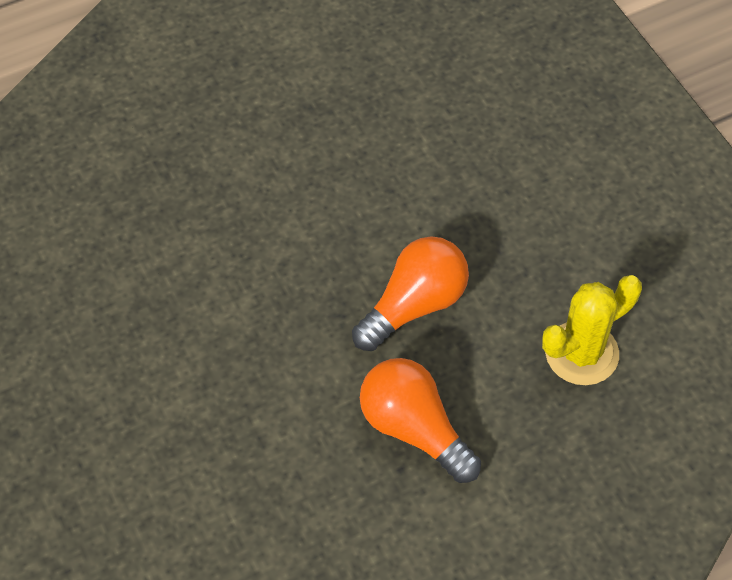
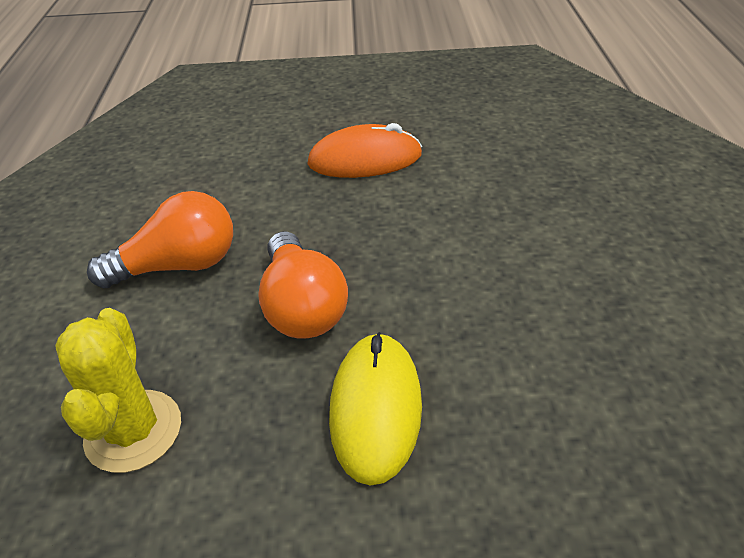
camera: 115 degrees right, 15 degrees down
none -> orange mouse [308,123,422,178]
none -> yellow mouse [329,332,422,486]

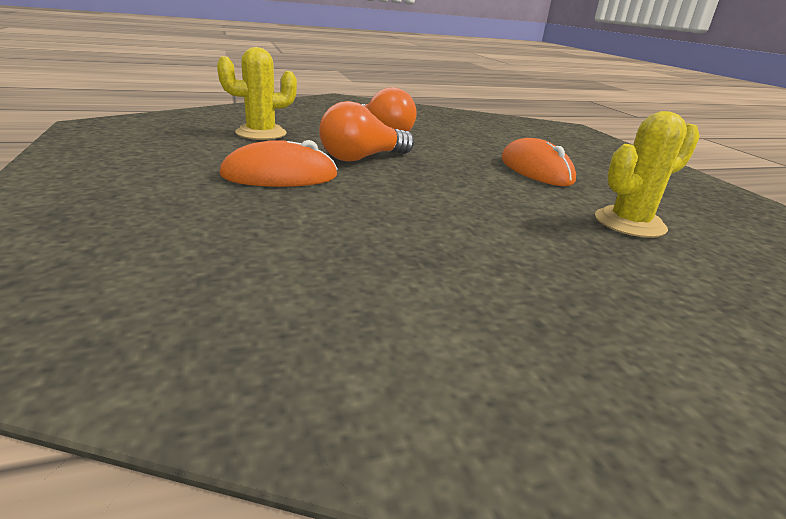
camera: 70 degrees right, 15 degrees down
yellow mouse [329,332,422,486] -> orange mouse [219,140,338,187]
none -> yellow cactus [595,111,700,238]

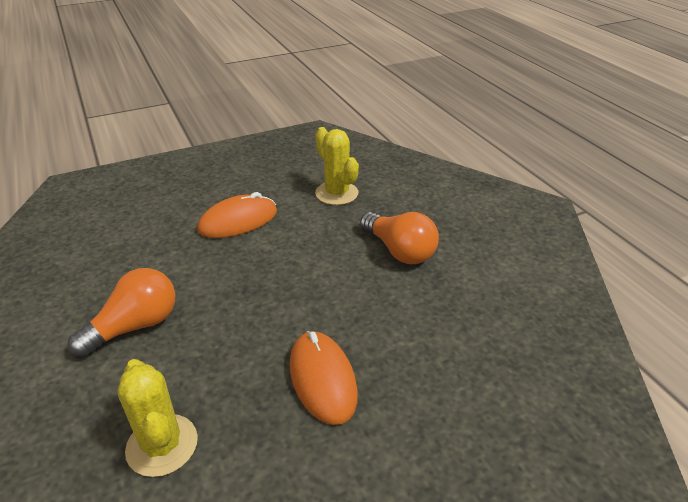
camera: 95 degrees left, 10 degrees up
orange light bulb [319,101,414,162] -> orange light bulb moved to [360,212,439,264]

